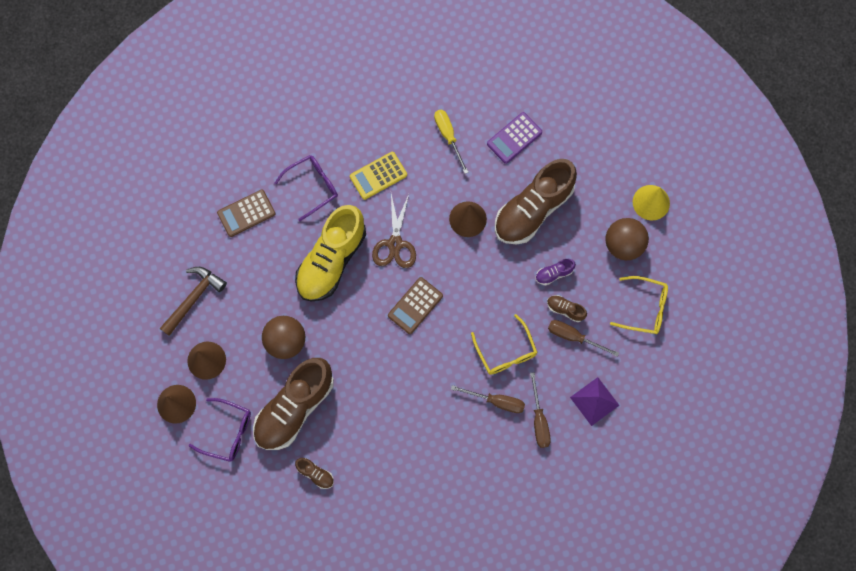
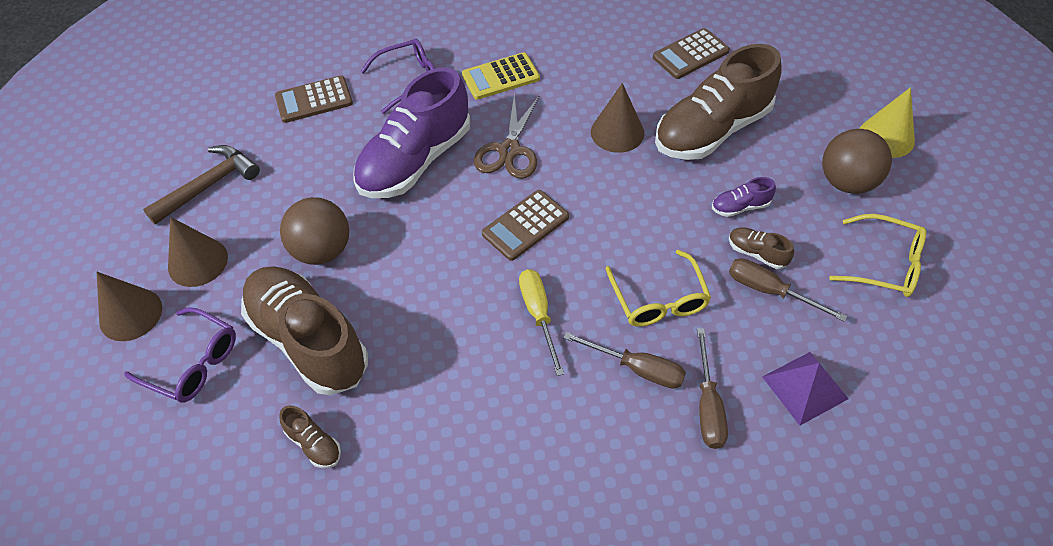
camera: 10 degrees right, 20 degrees down
brown shoe [253,358,334,450] -> brown shoe turned 90 degrees clockwise [241,266,368,395]
yellow shoe [295,205,366,302] -> purple shoe [353,67,470,198]
yellow screwdriver [434,109,469,174] -> yellow screwdriver moved to [519,269,564,376]
purple calculator [487,112,542,164] -> brown calculator [653,28,730,79]

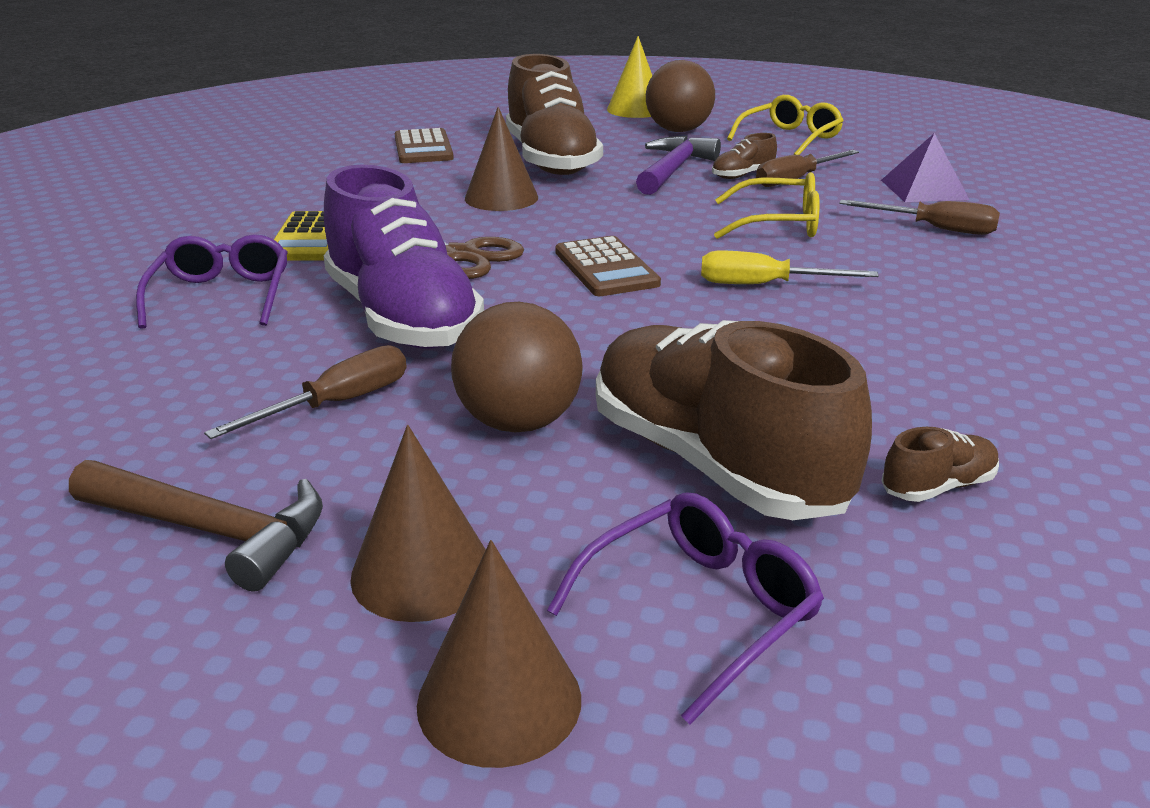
camera: 70 degrees left, 25 degrees down
brown hammer [143,145,260,225] -> brown hammer turned 135 degrees clockwise [69,460,323,592]
brown shoe [241,266,368,395] -> brown shoe turned 75 degrees clockwise [596,320,872,520]
brown calculator [275,76,353,123] -> none
brown screwdriver [563,332,686,388] -> brown screwdriver moved to [204,345,406,439]
purple shoe [712,177,776,217] -> purple hammer [636,136,721,195]

